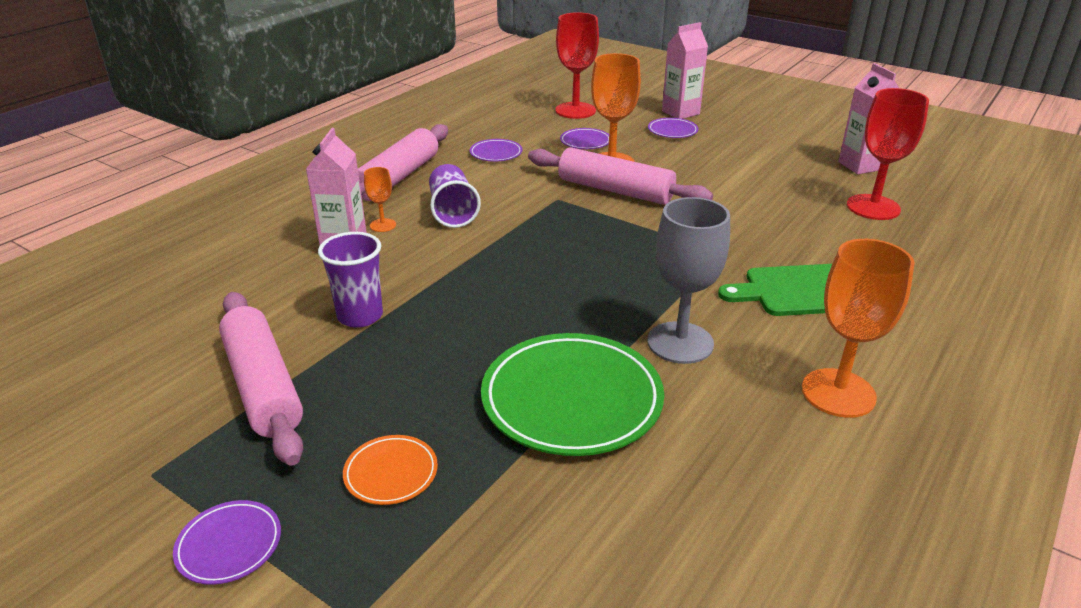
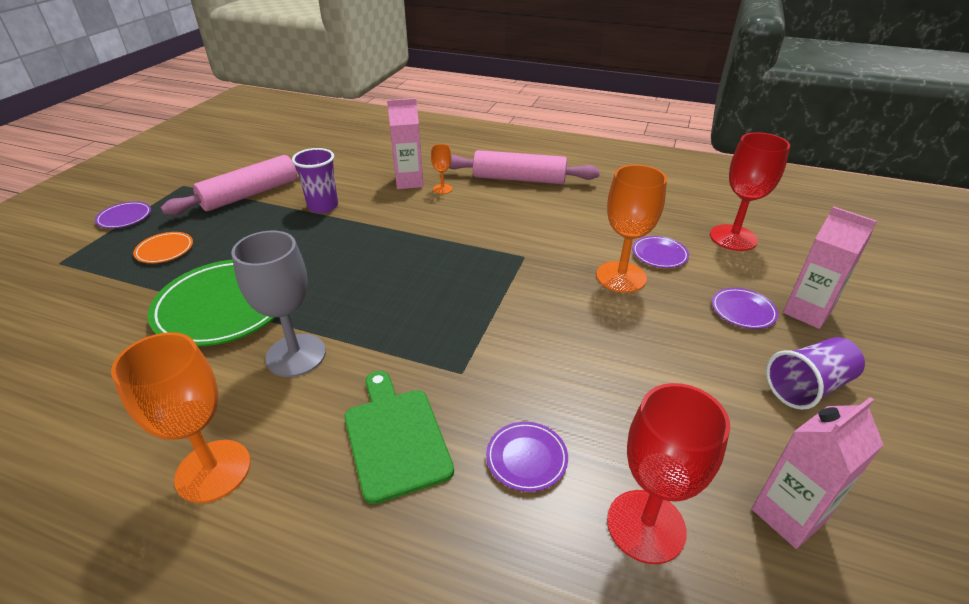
camera: 75 degrees right, 5 degrees up
purple cup [429,164,481,228] -> purple cup moved to [766,337,865,410]
purple plate [470,139,523,162] -> purple plate moved to [486,422,568,492]
pink rolling pin [528,147,713,205] -> none

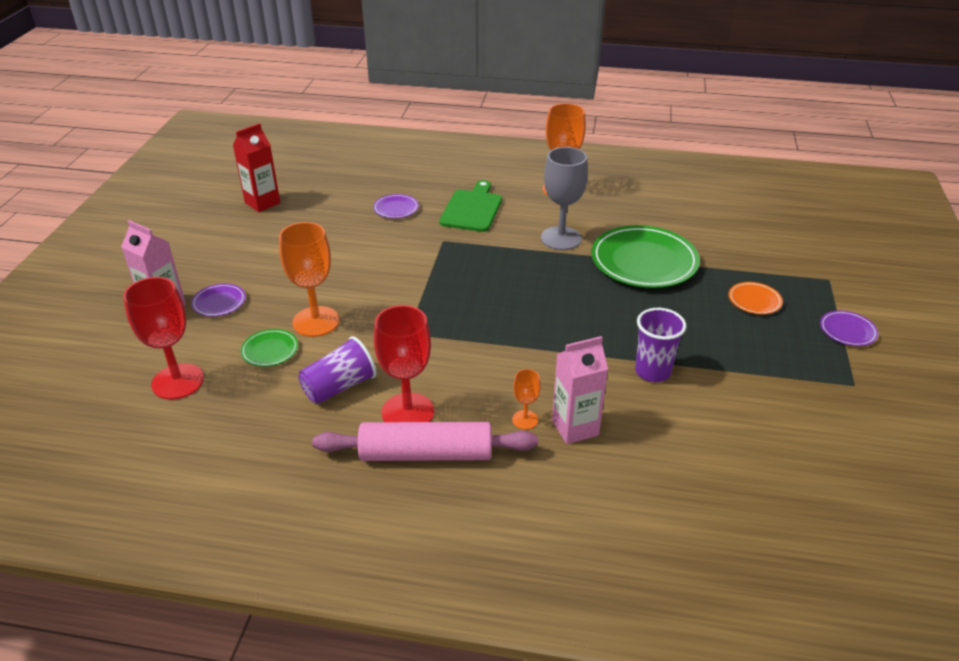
camera: 170 degrees right, 0 degrees up
pink rolling pin [161,155,297,215] -> none
green cutting board [345,371,454,504] -> green cutting board turned 135 degrees counterclockwise [439,180,502,232]
red goblet [607,383,730,564] -> red goblet moved to [374,305,434,422]
purple plate [632,236,689,268] -> green plate [240,329,298,367]
pink carton [752,397,883,549] -> red carton [233,123,280,212]
purple cup [766,337,865,410] -> purple cup moved to [298,336,377,404]

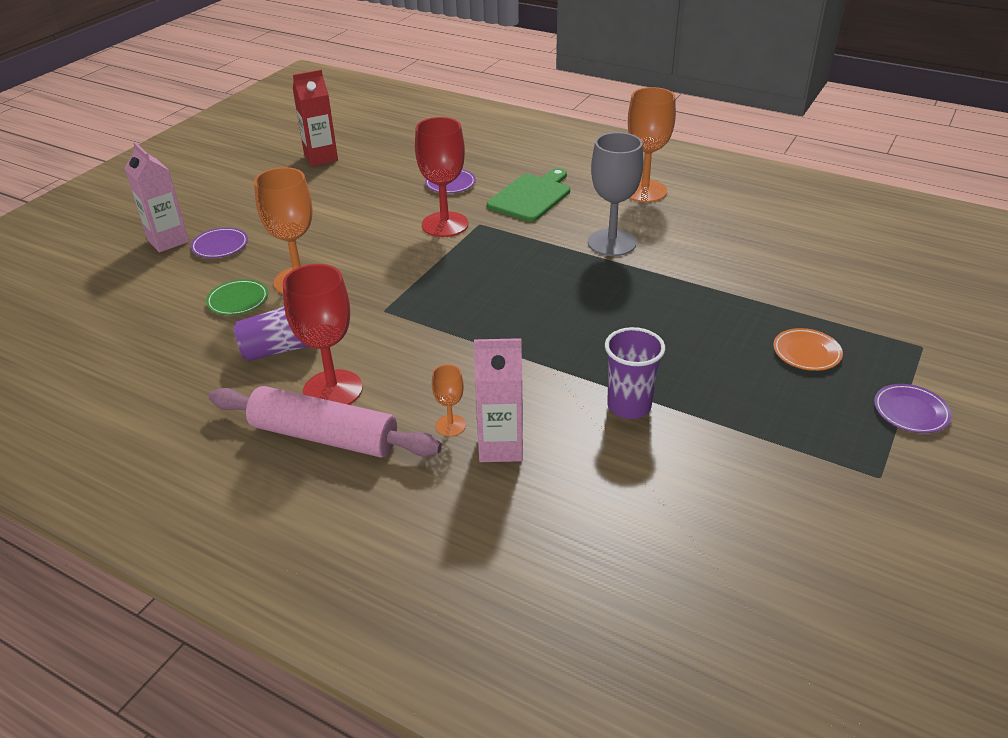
camera: 20 degrees right, 0 degrees up
red goblet [123,277,204,400] -> red goblet moved to [415,117,468,237]
green plate [591,225,700,288] -> none

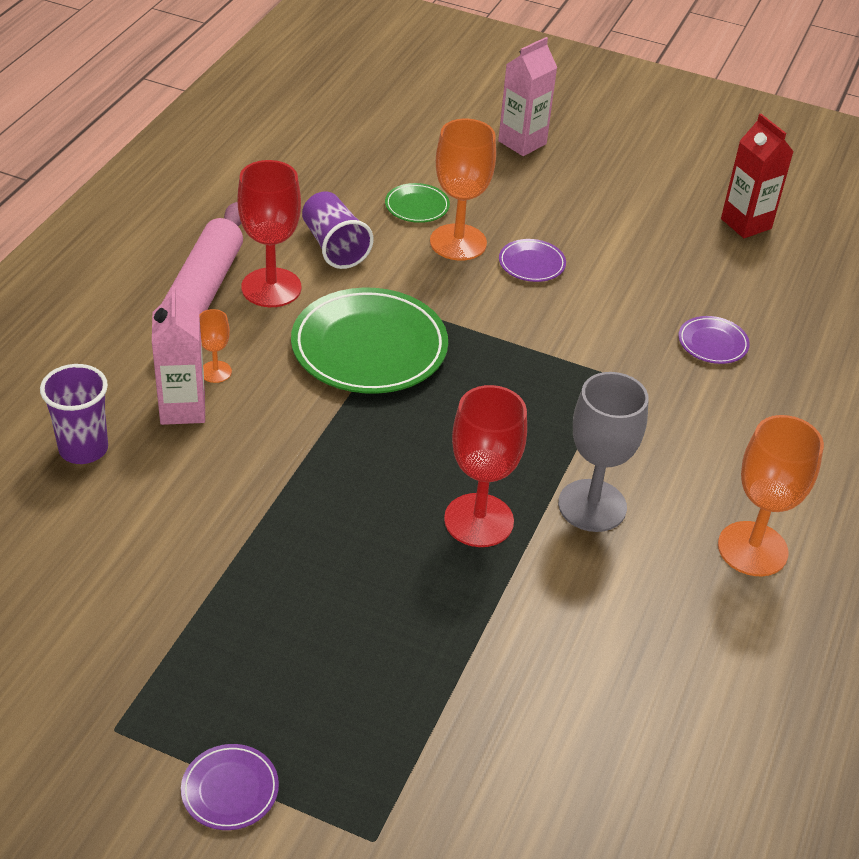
camera: 80 degrees right, 5 degrees up
purple plate [191,227,248,258] -> purple plate moved to [499,239,566,282]
red goblet [415,117,468,237] -> red goblet moved to [444,385,527,547]
green cutting board [487,168,570,222] -> none
purple cup [605,327,665,419] -> purple cup moved to [40,364,108,464]
orange plate [773,328,843,371] -> none
none -> green plate [291,287,448,394]

